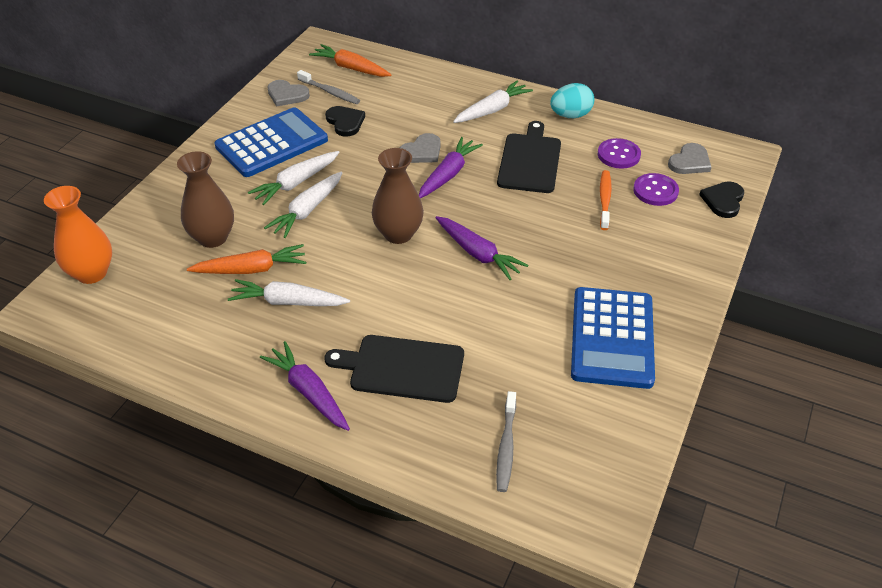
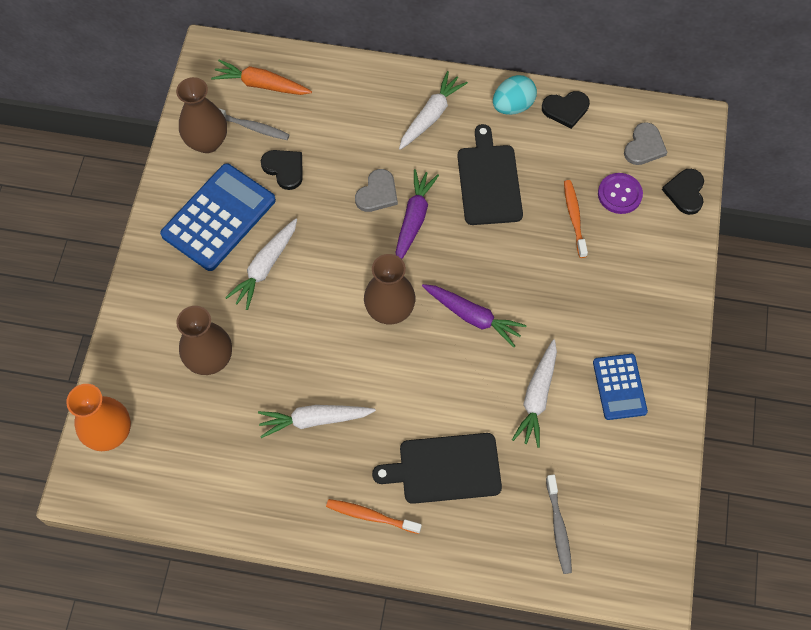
camera: 15 degrees left, 20 degrees up
orange carrot [187,244,306,274] -> none
purple carrot [260,341,350,431] -> orange toothbrush [326,499,422,534]
white carrot [264,172,342,238] -> white carrot moved to [512,339,557,448]
grey heart [267,80,310,107] -> brown vase [176,77,227,153]
blue calculator [571,287,655,389] -> blue calculator [593,354,648,420], size x0.59
purple button [598,138,641,169] -> none
none -> black heart [542,91,590,129]

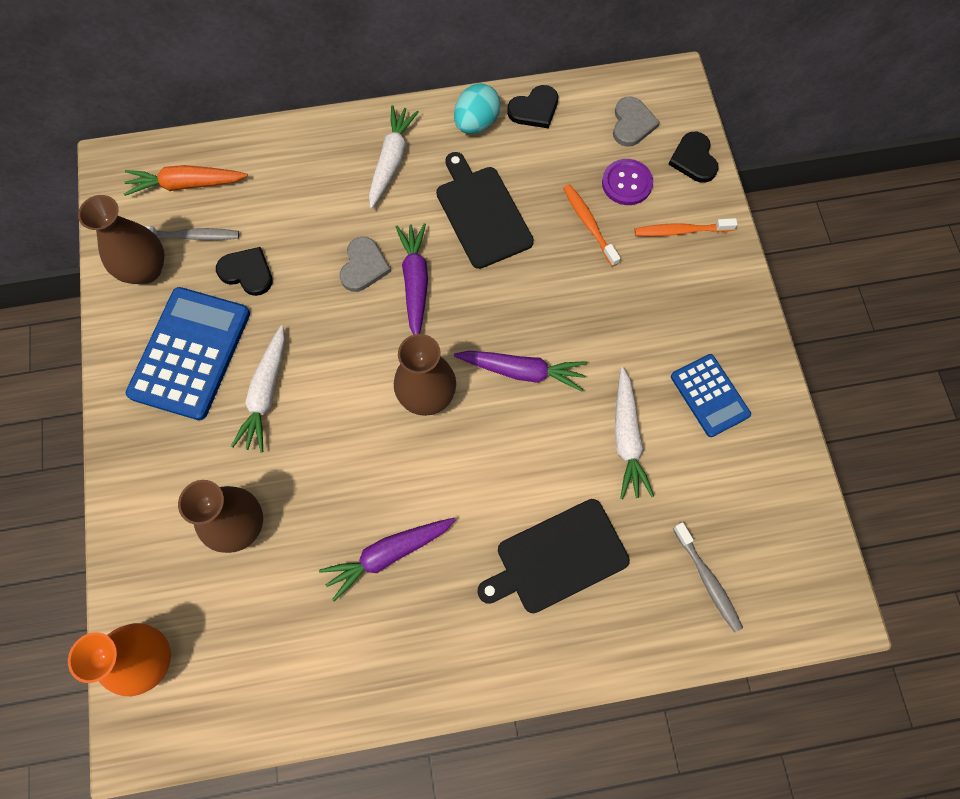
camera: 20 degrees left, 5 degrees up
white carrot [258,405,376,438] -> purple carrot [319,518,455,601]
orange toothbrush [326,499,422,534] -> orange toothbrush moved to [635,218,738,237]

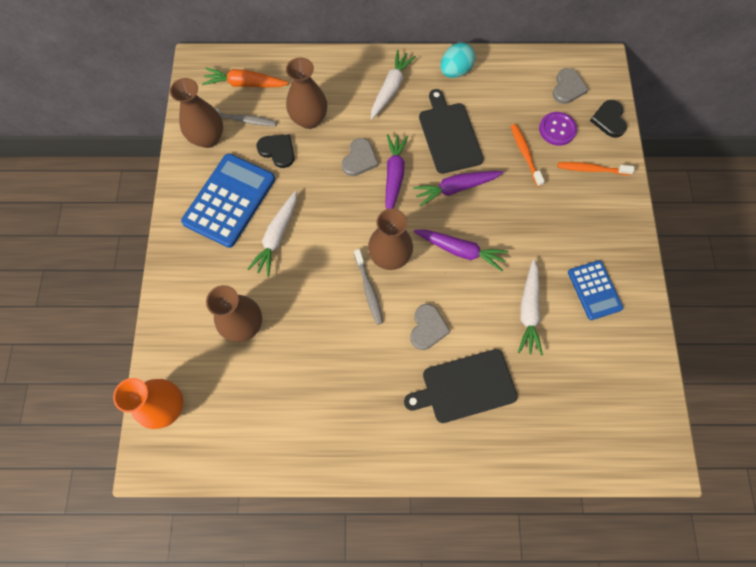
camera: 10 degrees right, 0 degrees up
purple carrot [319,518,455,601] -> purple carrot moved to [413,171,503,206]
black heart [507,85,558,128] -> none
grey toothbrush [673,522,743,633] -> grey toothbrush moved to [354,249,383,325]
none -> brown vase [286,57,327,129]
none -> grey heart [410,304,450,350]

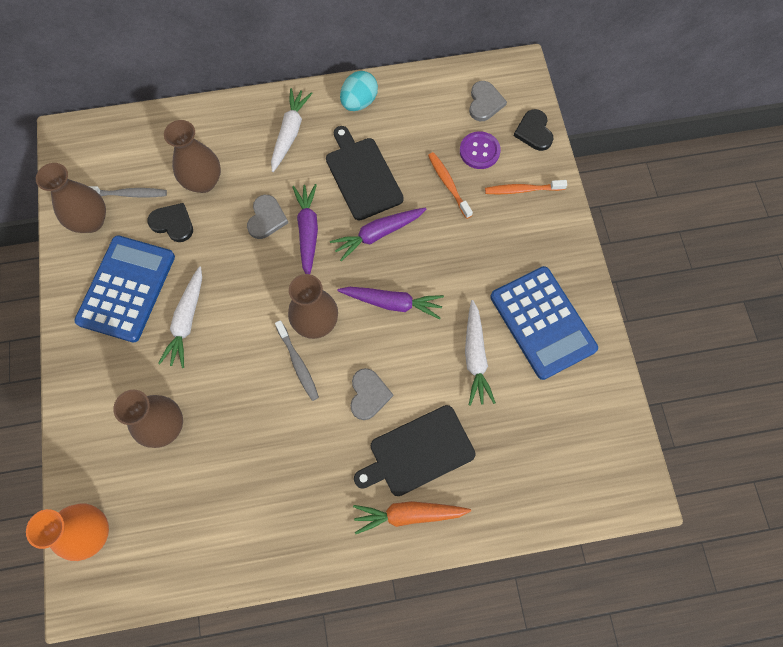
camera: 10 degrees left, 0 degrees up
orange carrot [202,68,289,87] -> orange carrot moved to [353,501,471,534]
blue calculator [568,260,623,320] -> blue calculator [490,266,598,380], size x1.69

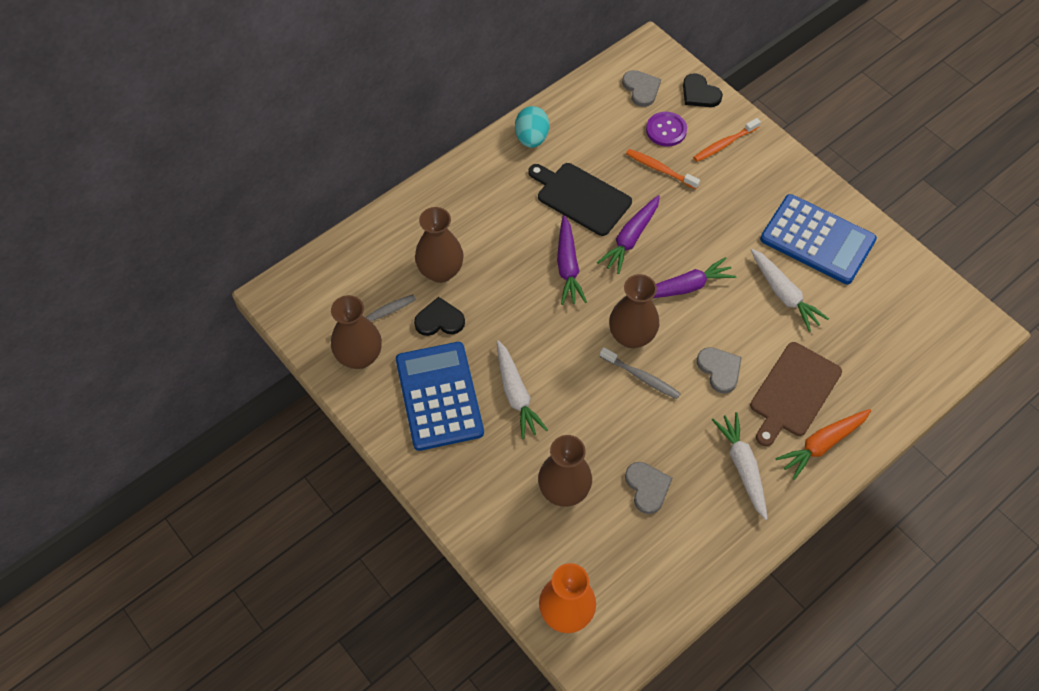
camera: 30 degrees left, 10 degrees down
grey heart [247,195,288,239] -> grey heart moved to [625,462,672,514]
white carrot [271,88,313,172] -> white carrot moved to [712,412,767,520]
purple carrot [292,184,318,274] -> purple carrot turned 150 degrees counterclockwise [557,215,587,305]
black cutting board [354,405,476,496] -> brown cutting board [750,342,842,446]

